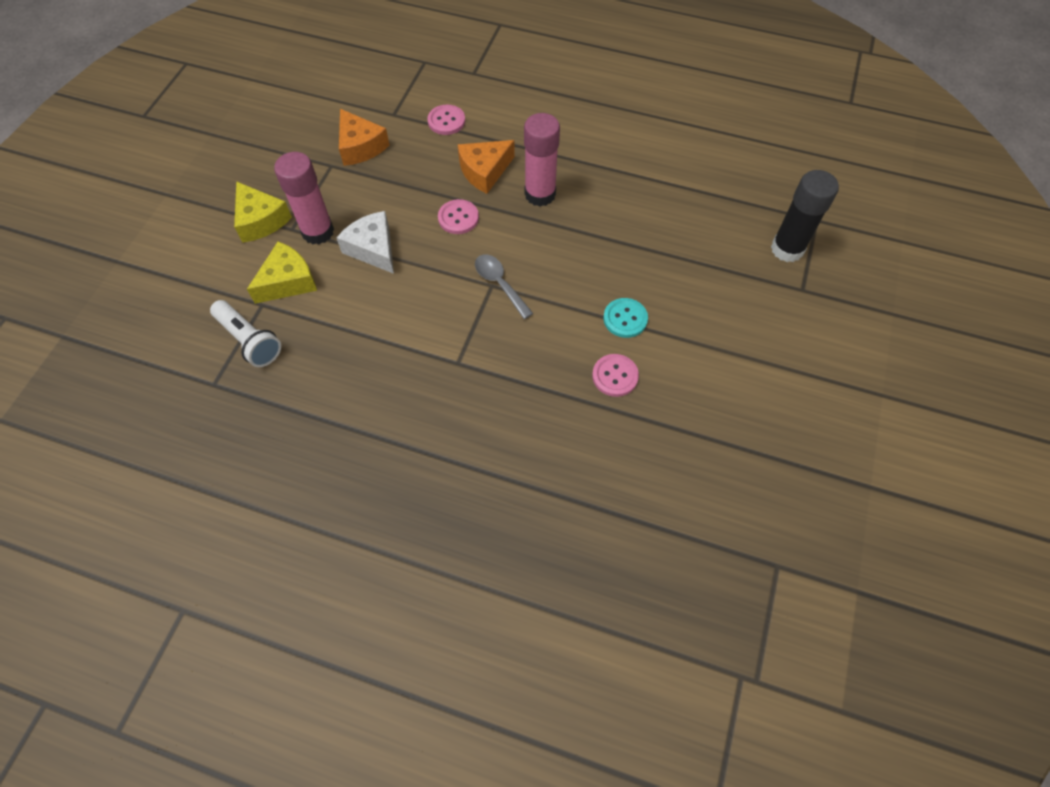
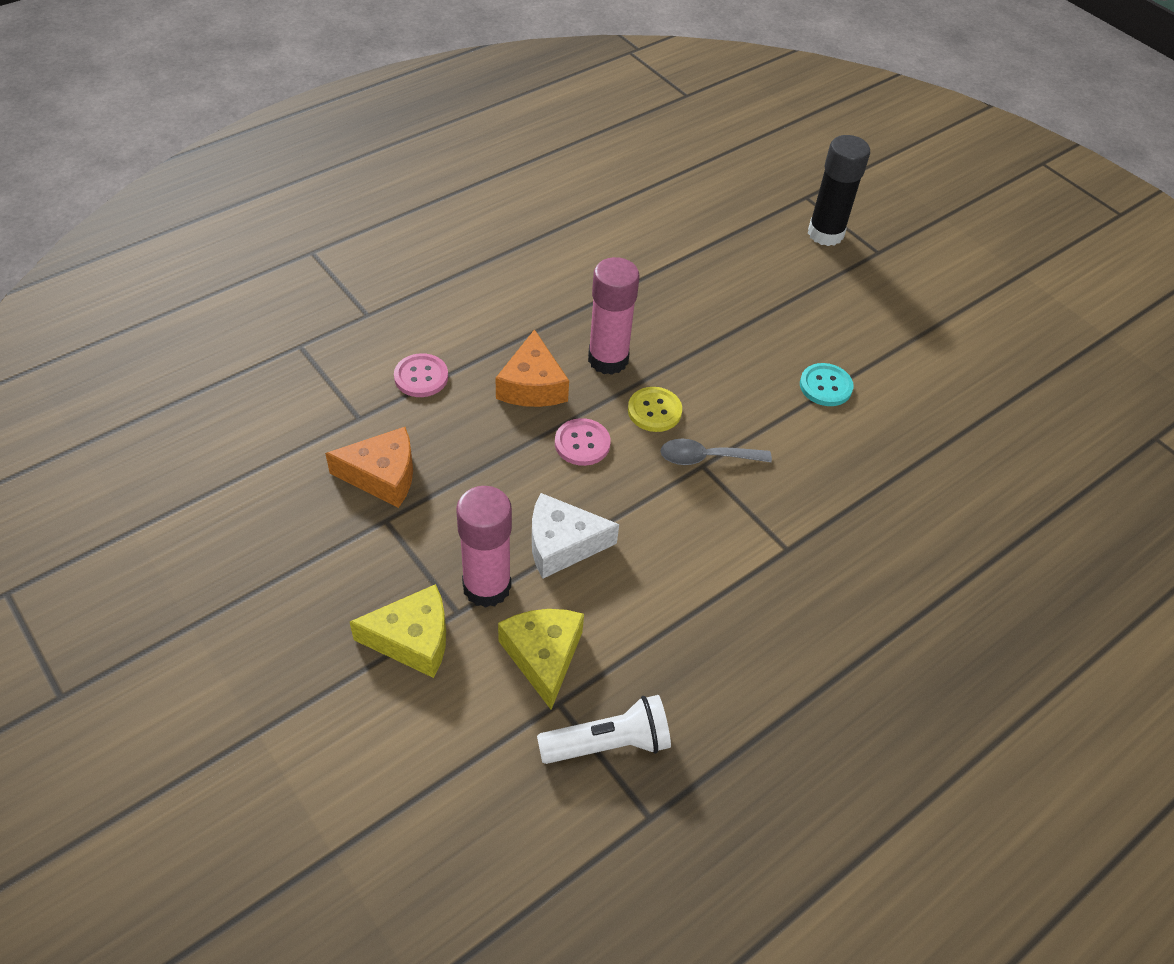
camera: 60 degrees left, 10 degrees down
pink button [592,354,639,397] -> none
none -> yellow button [628,387,682,432]

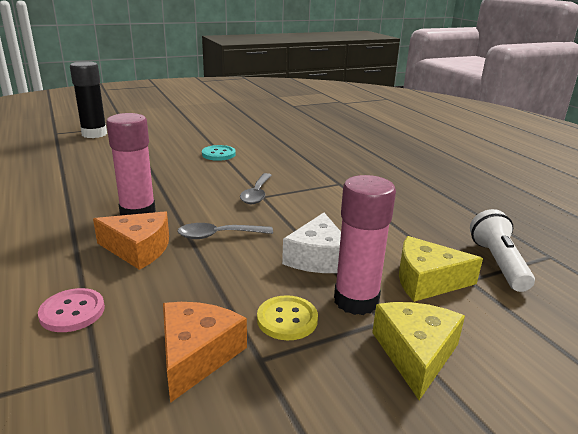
camera: 75 degrees left, 25 degrees down
pink button [555,418,611,466] -> grey spoon [178,223,273,239]
yellow button [628,387,682,432] -> yellow button moved to [257,295,318,340]

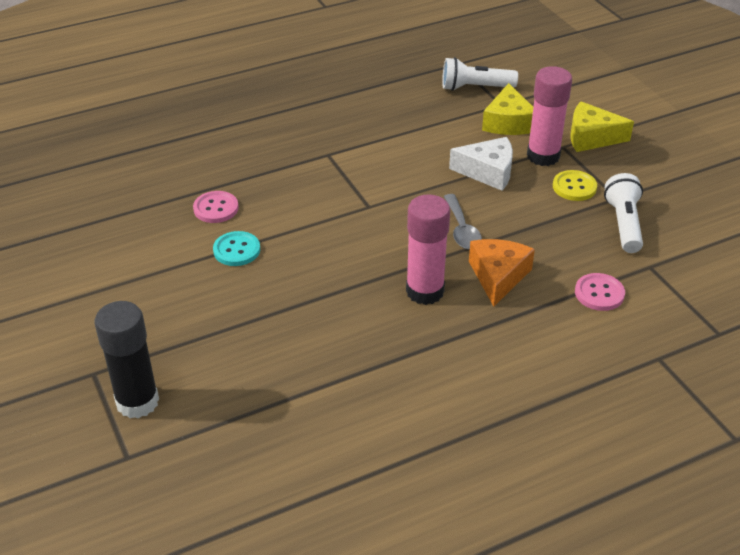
camera: 90 degrees left, 15 degrees up
orange cheese [163,302,247,403] -> white flashlight [604,173,643,253]
grey spoon [240,173,272,204] -> none
none -> pink button [193,191,239,223]

